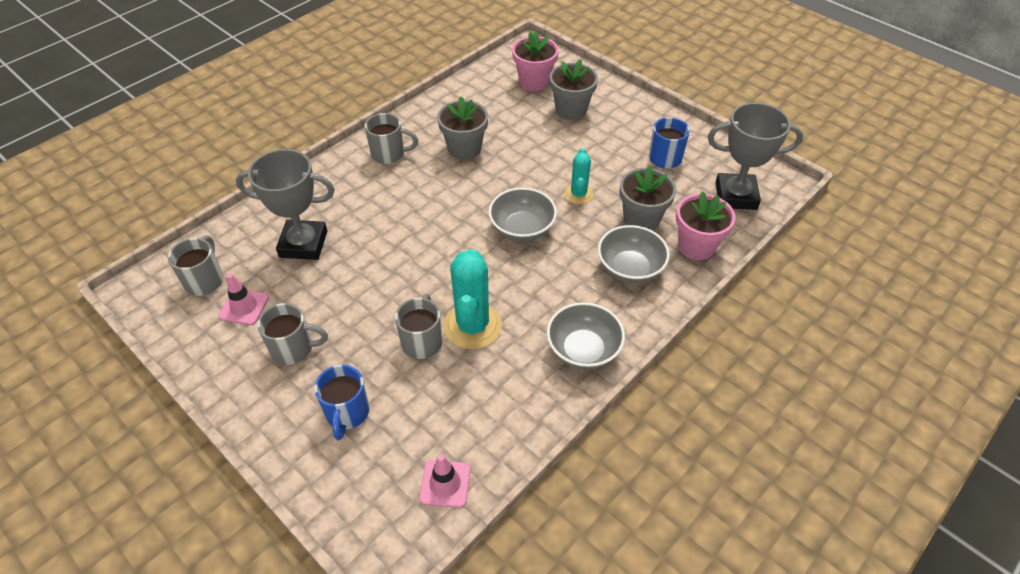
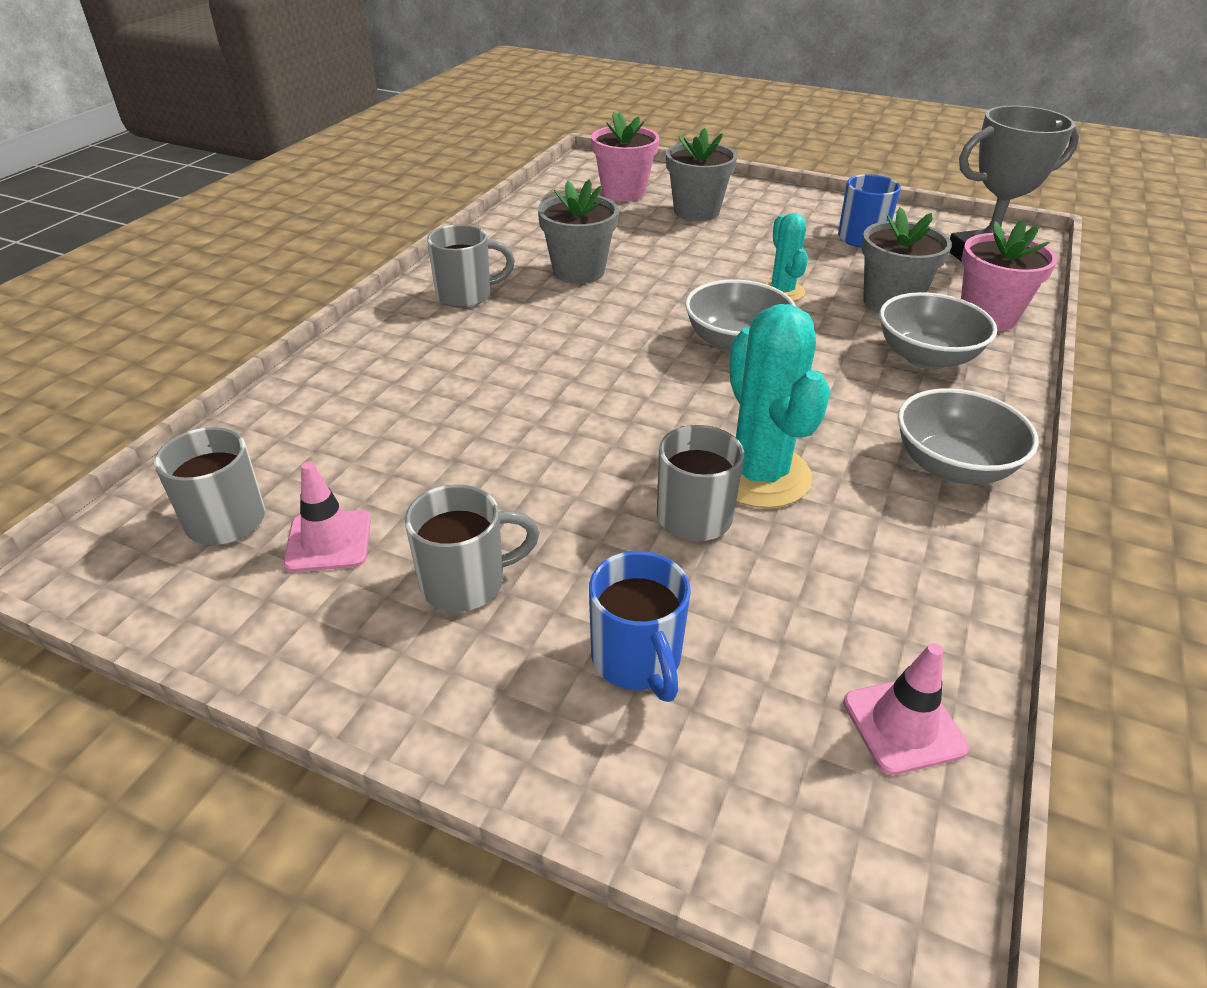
camera: 20 degrees left, 10 degrees down
grey trophy [236,149,335,260] -> none

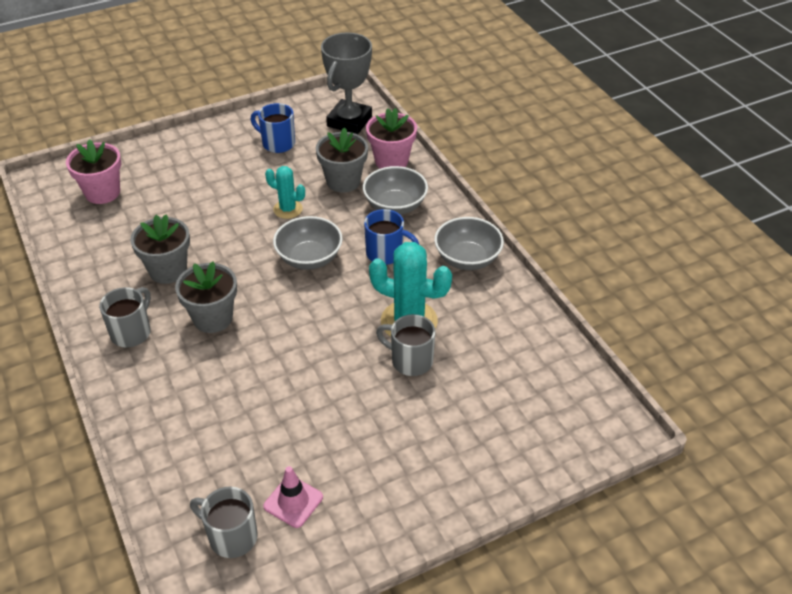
camera: 50 degrees left, 5 degrees up
grey mug [405,484,540,612] -> none
blue mug [589,551,691,702] -> blue mug moved to [364,209,419,265]
grey flower pot [666,128,737,221] -> grey flower pot moved to [175,262,237,333]
pink traffic cone [843,643,969,775] -> none

